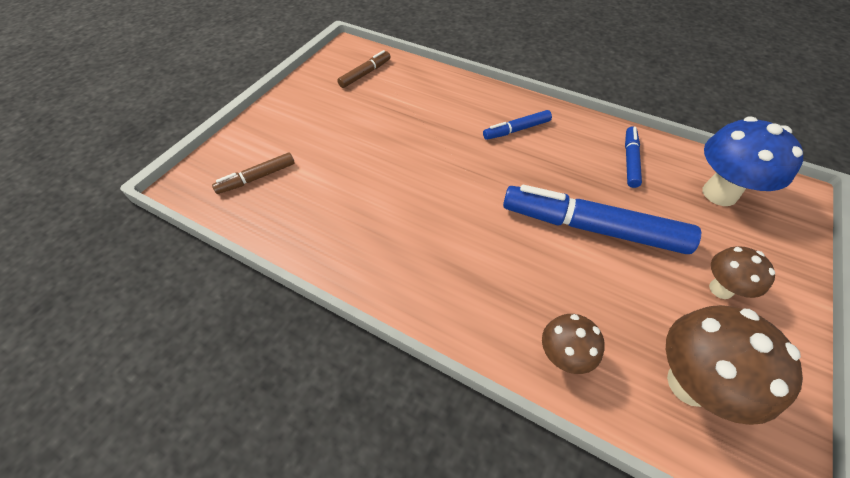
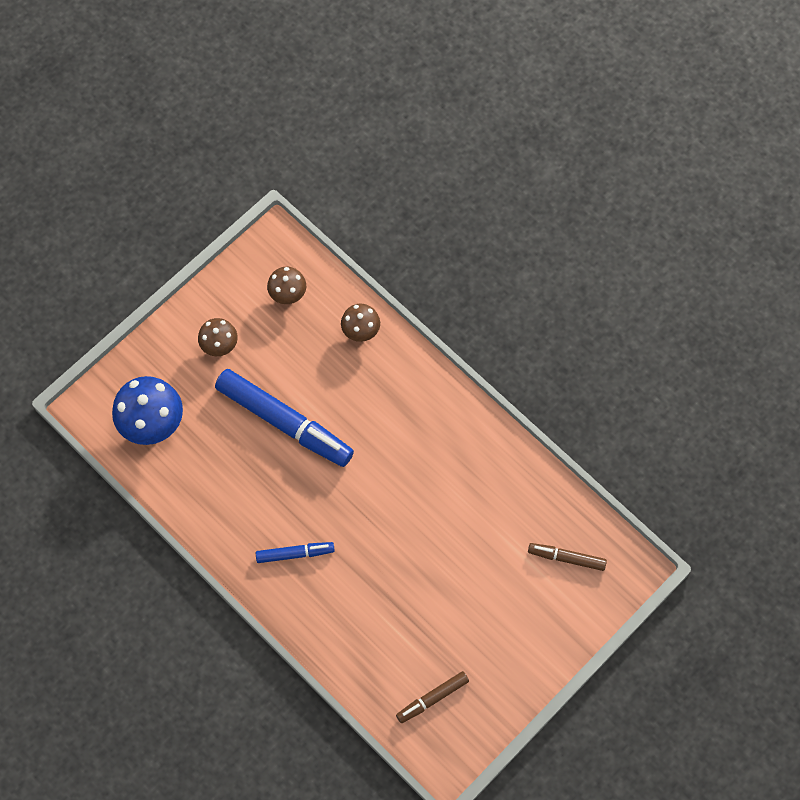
camera: 165 degrees left, 15 degrees up
brown marker [212,153,295,194] -> brown marker turned 150 degrees counterclockwise [528,543,607,571]
blue marker [625,126,642,188] -> none
brown mushroom [666,305,803,425] -> brown mushroom [267,267,306,304], size x0.58

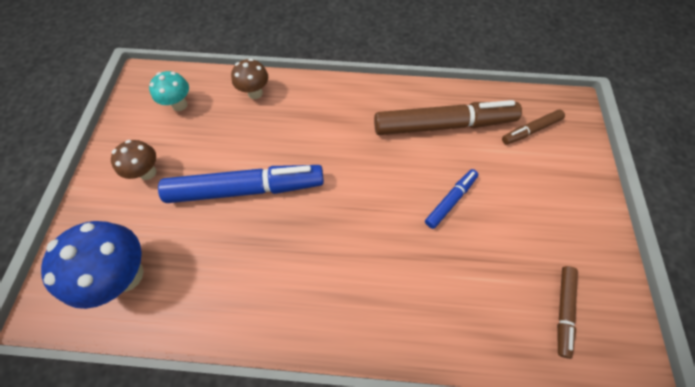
camera: 40 degrees left, 5 degrees down
blue marker [256,542,335,563] -> blue marker moved to [425,169,478,229]
brown mushroom [267,267,306,304] -> turquoise mushroom [149,71,189,111]
none -> brown marker [374,100,522,135]

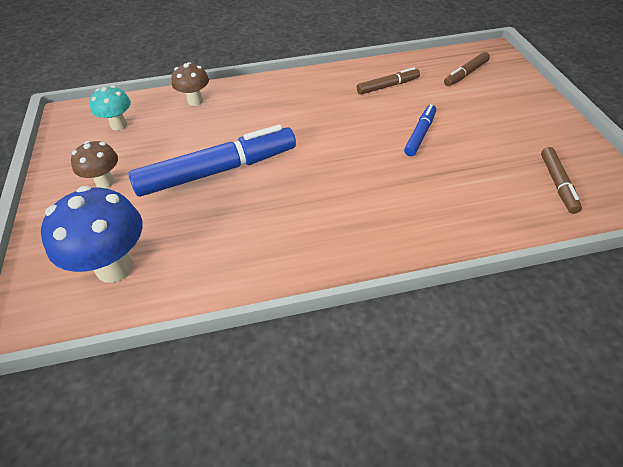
camera: 15 degrees left, 15 degrees down
brown marker [374,100,522,135] -> brown marker [357,67,420,95], size x0.49

